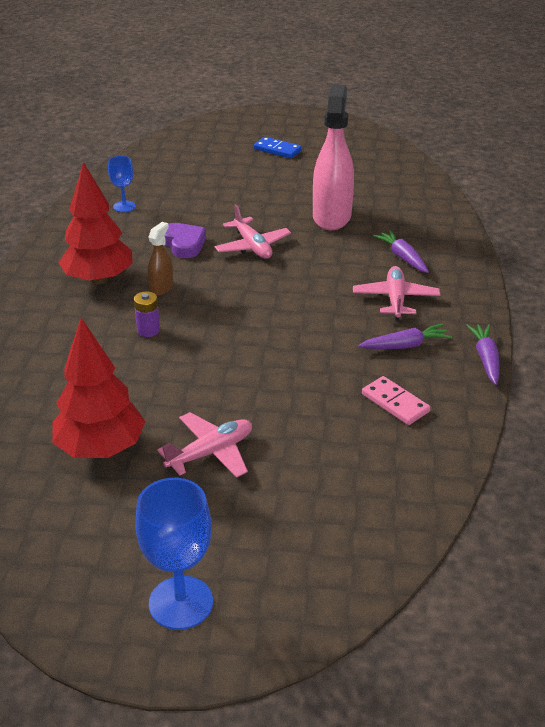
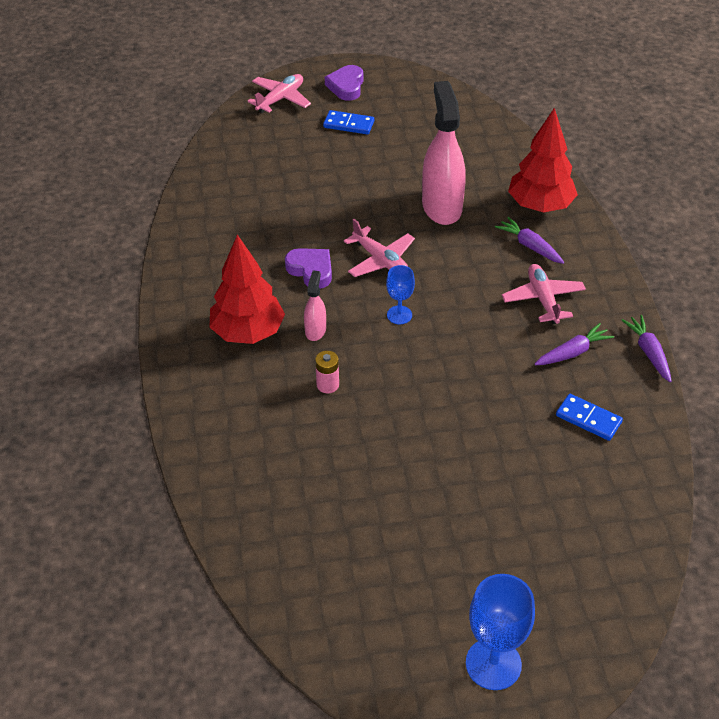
camera: 15 degrees left, 10 degrees up
red tree [52,318,145,458] -> red tree moved to [508,108,578,213]
blue goblet [108,156,136,212] -> blue goblet moved to [386,265,415,324]
purple battery [134,291,160,337] -> pink battery [315,351,339,393]
brown spray bottle [148,222,174,296] -> pink spray bottle [304,270,326,341]
pink plane [157,412,252,478] -> pink plane moved to [248,74,311,113]
pink domino [362,376,430,425] -> blue domino [556,394,623,441]
none -> purple heart [325,65,363,101]

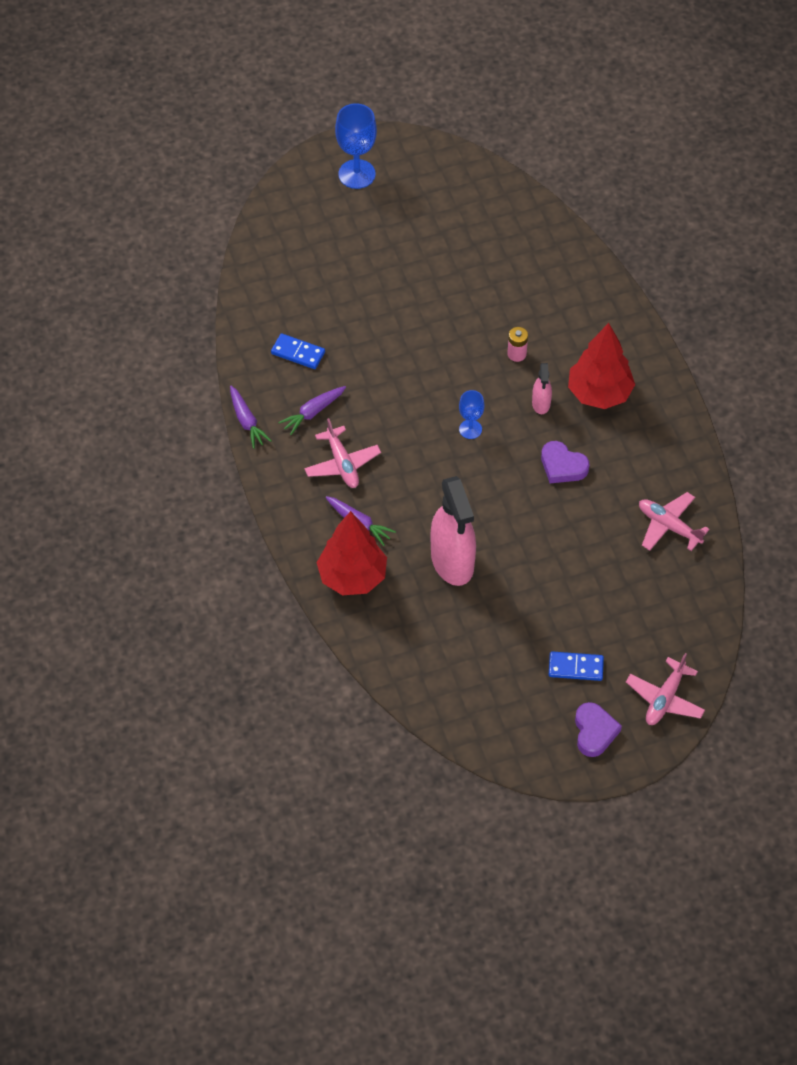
camera: 170 degrees right, 10 degrees up
pink plane [344,219,415,277] -> pink plane moved to [639,492,709,551]

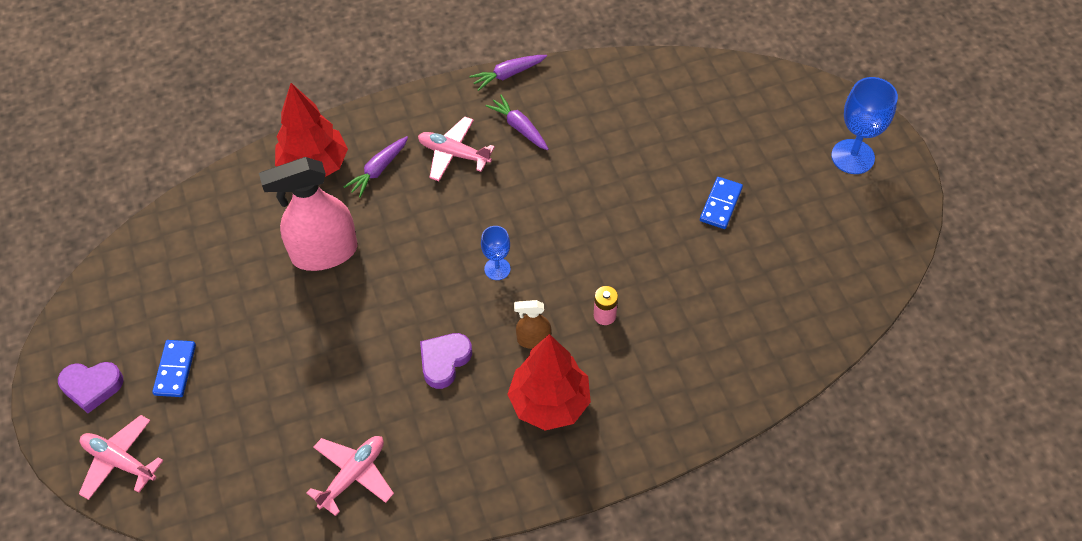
camera: 90 degrees right, 0 degrees up
blue domino [271,333,325,369] -> blue domino moved to [700,177,743,229]
pink plane [304,418,381,488] -> pink plane turned 45 degrees clockwise [418,116,495,181]
pink spray bottle [532,363,552,414] -> brown spray bottle [514,300,551,349]

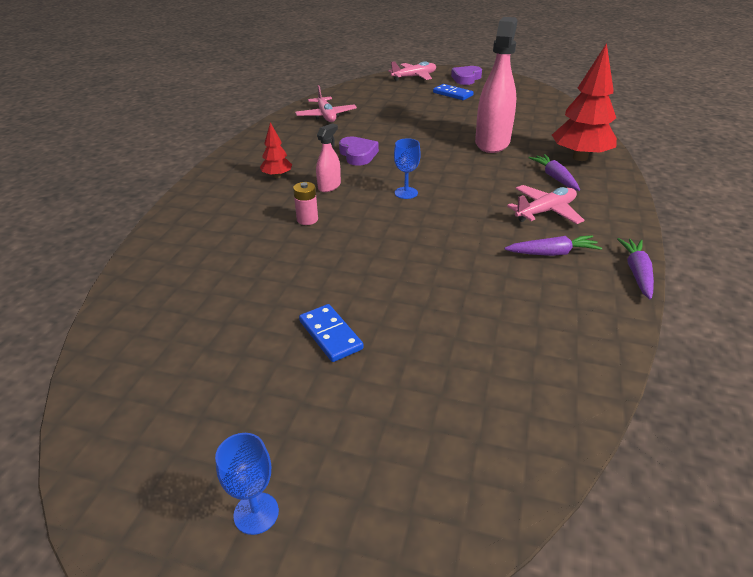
camera: 125 degrees right, 20 degrees down
red tree [507,334,591,430] -> red tree [260,122,292,178], size x0.49
brown spray bottle [514,300,551,349] -> pink spray bottle [316,123,341,192]
blue goblet [831,77,898,174] -> blue goblet [215,433,279,535], size x0.58

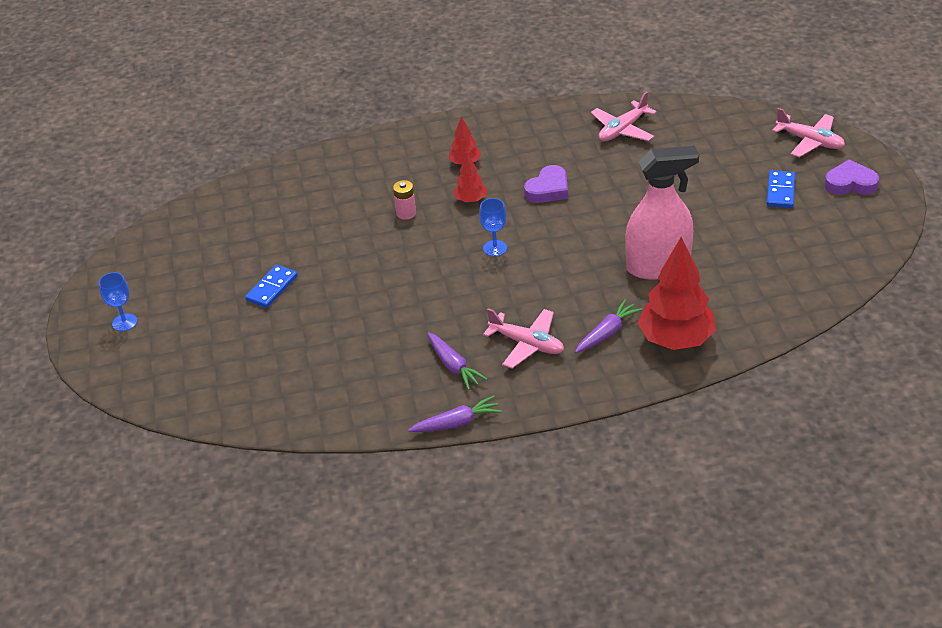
camera: 65 degrees right, 5 degrees up
pink spray bottle [316,123,341,192] -> red tree [453,153,487,203]

